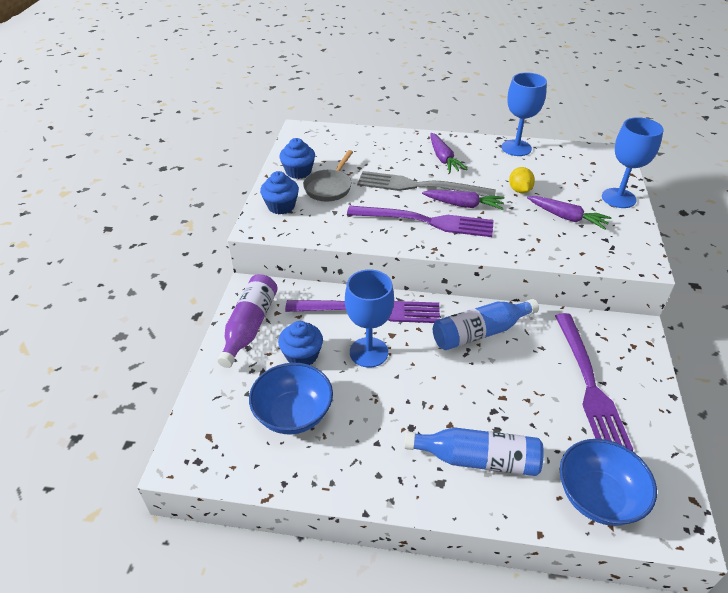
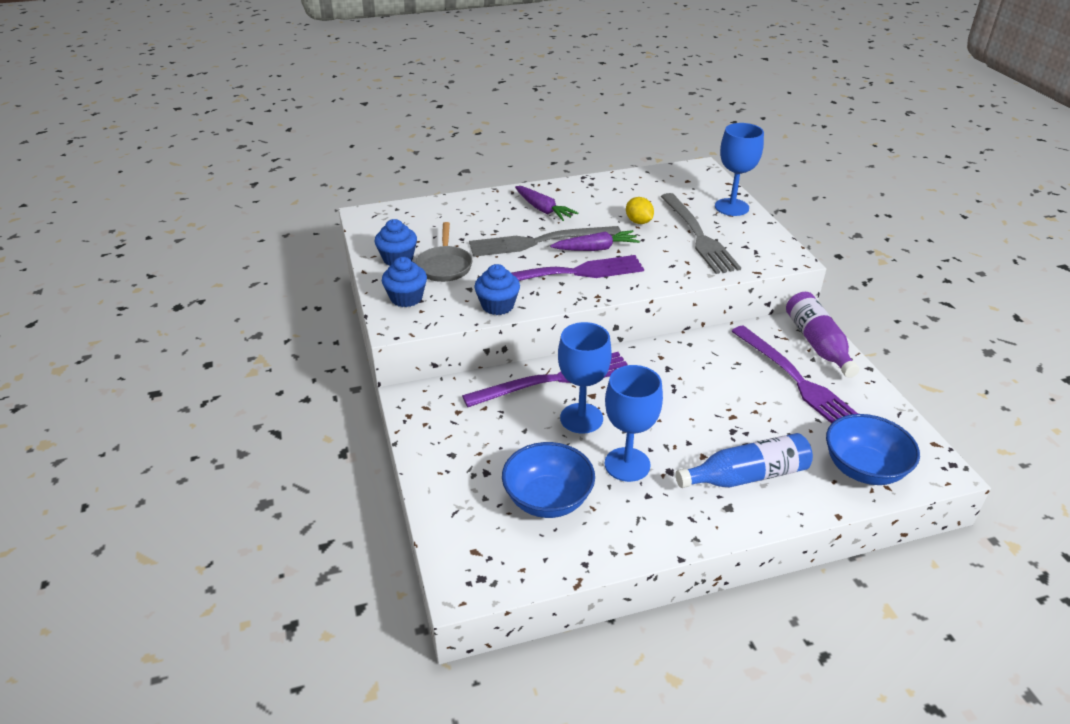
camera: 25 degrees left, 5 degrees down
purple bottle [217,274,278,368] -> purple bottle moved to [786,292,859,378]
blue cupcake [278,321,323,365] -> blue cupcake moved to [474,264,520,315]
blue bottle [433,299,539,350] -> none
blue goblet [501,73,547,156] -> blue goblet moved to [605,365,663,482]
purple carrot [527,196,612,230] -> grey fork [660,193,741,274]

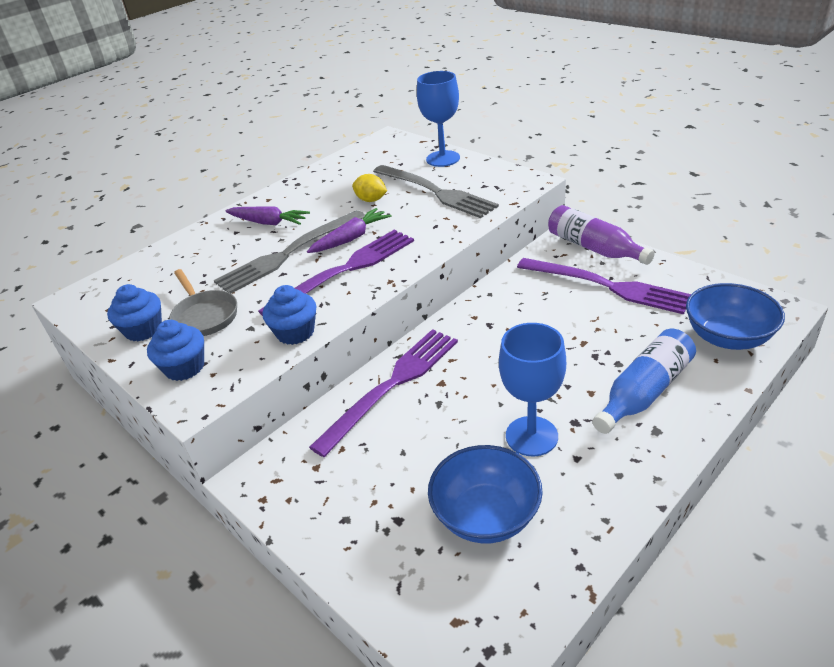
camera: 25 degrees left, 0 degrees up
blue goblet [558,322,612,434] -> none

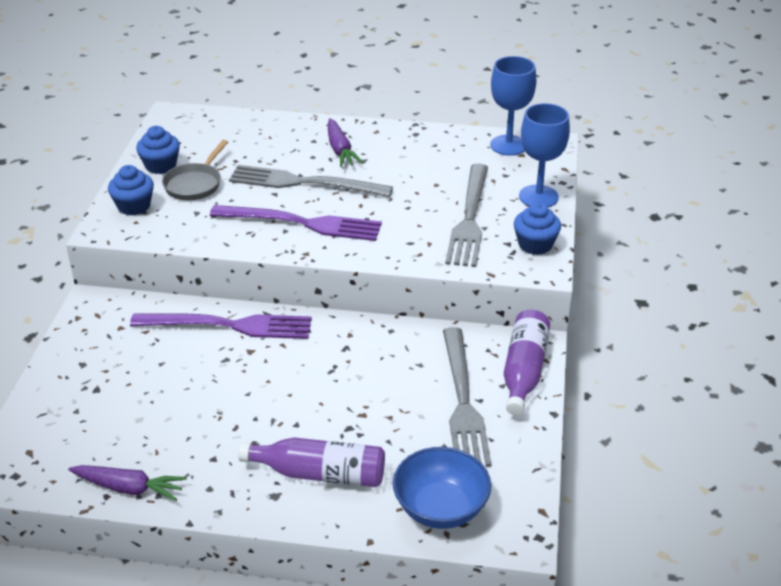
camera: 50 degrees right, 0 degrees up
blue cupcake [263,285,316,345] -> blue cupcake moved to [514,202,561,255]
purple carrot [307,208,391,253] -> purple carrot moved to [68,465,187,501]
yellow lemon [352,174,387,202] -> none
blue bowl [428,445,543,543] -> none
blue goblet [499,323,566,457] -> blue goblet moved to [490,56,536,156]
purple fork [517,258,691,314] -> grey fork [443,327,491,467]
blue bottle [592,329,696,434] -> purple bottle [238,438,385,487]

